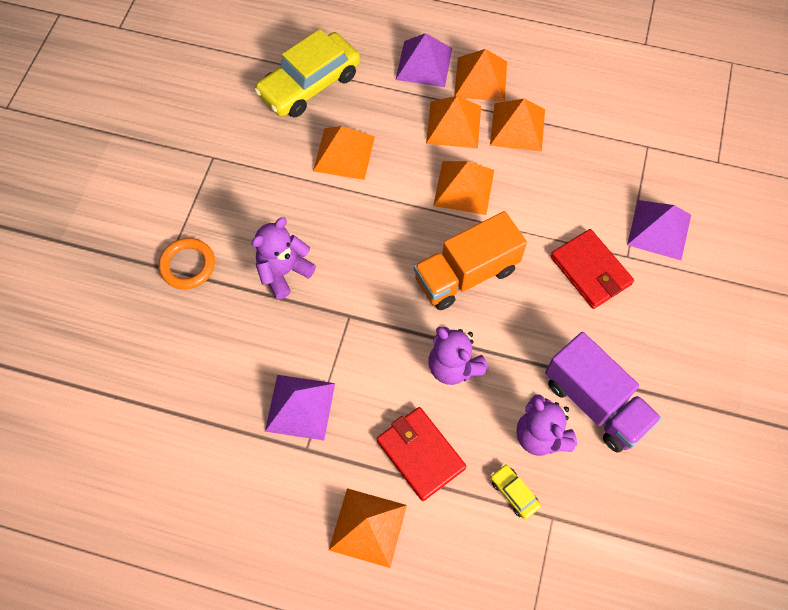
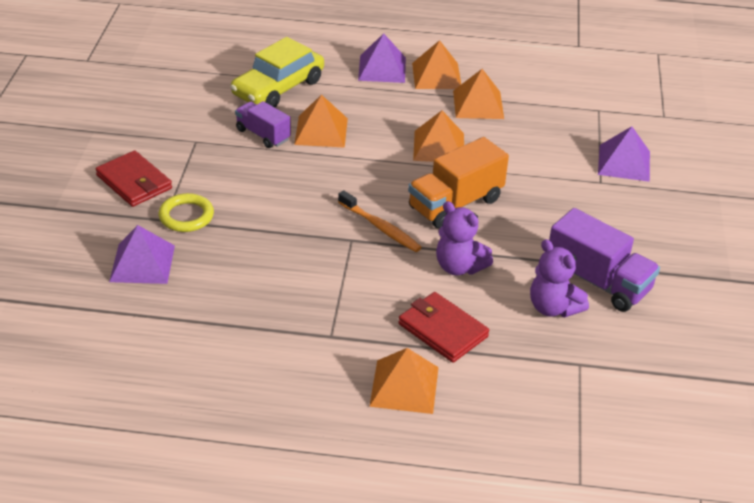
camera: 10 degrees left, 25 degrees down
orange ring [158,238,215,289] -> yellow ring [159,193,214,232]
purple teddy bear [251,217,316,299] -> none
purple pyramid [265,375,335,441] -> purple pyramid moved to [109,225,175,284]
orange pyramid [426,96,481,148] -> none
yellow car [490,464,541,519] -> none
red wallet [550,229,634,309] -> red wallet moved to [96,150,172,207]
none -> purple truck [235,101,291,148]
none -> orange toothbrush [338,190,422,252]

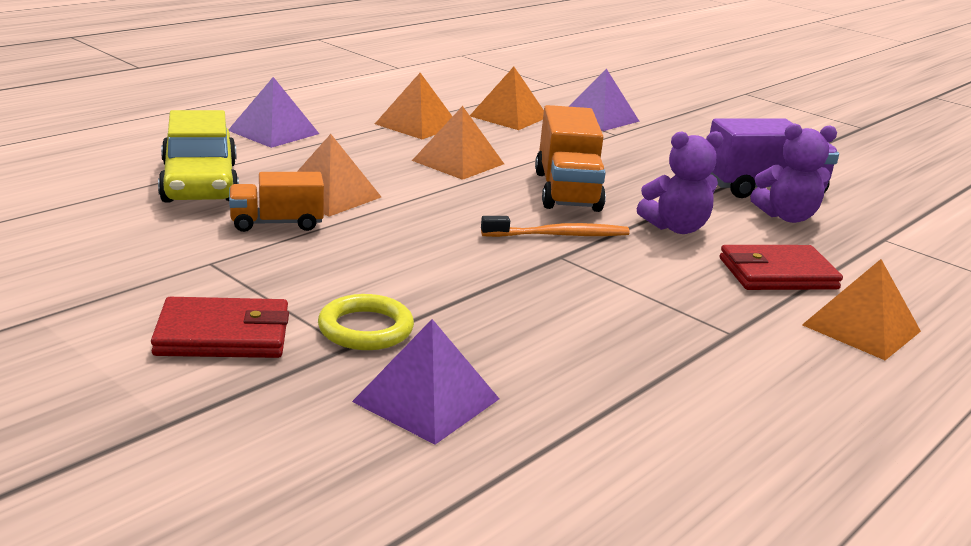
camera: 55 degrees left, 15 degrees down
purple truck [235,101,291,148] -> orange truck [229,172,324,232]
orange pyramid [412,40,461,89] -> orange pyramid moved to [470,67,544,130]

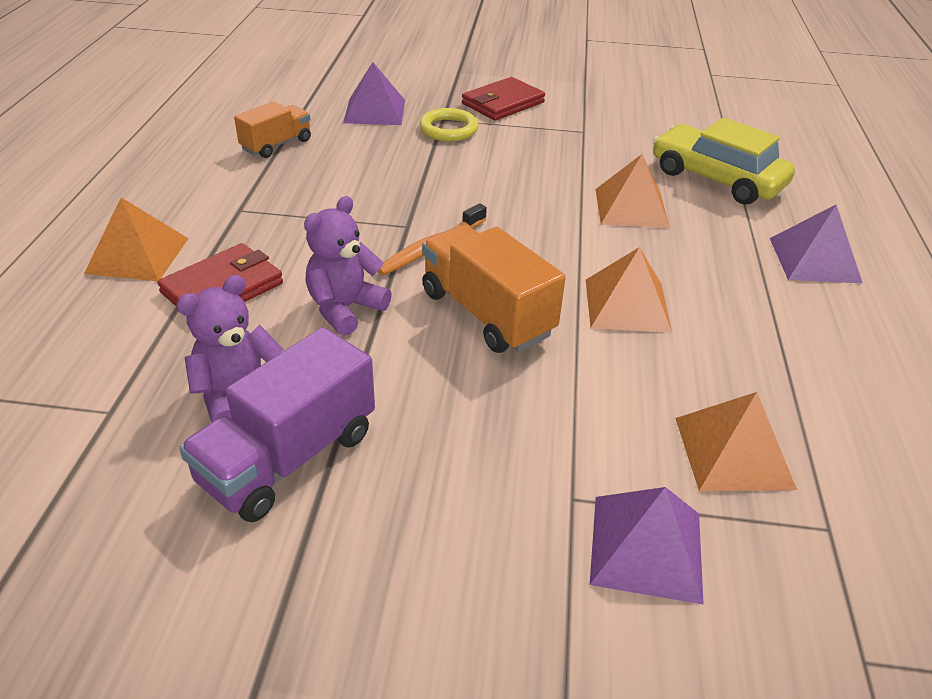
camera: 145 degrees right, 15 degrees up
orange truck [229,172,324,232] -> orange truck moved to [234,102,311,158]
orange pyramid [375,73,453,139] -> none

